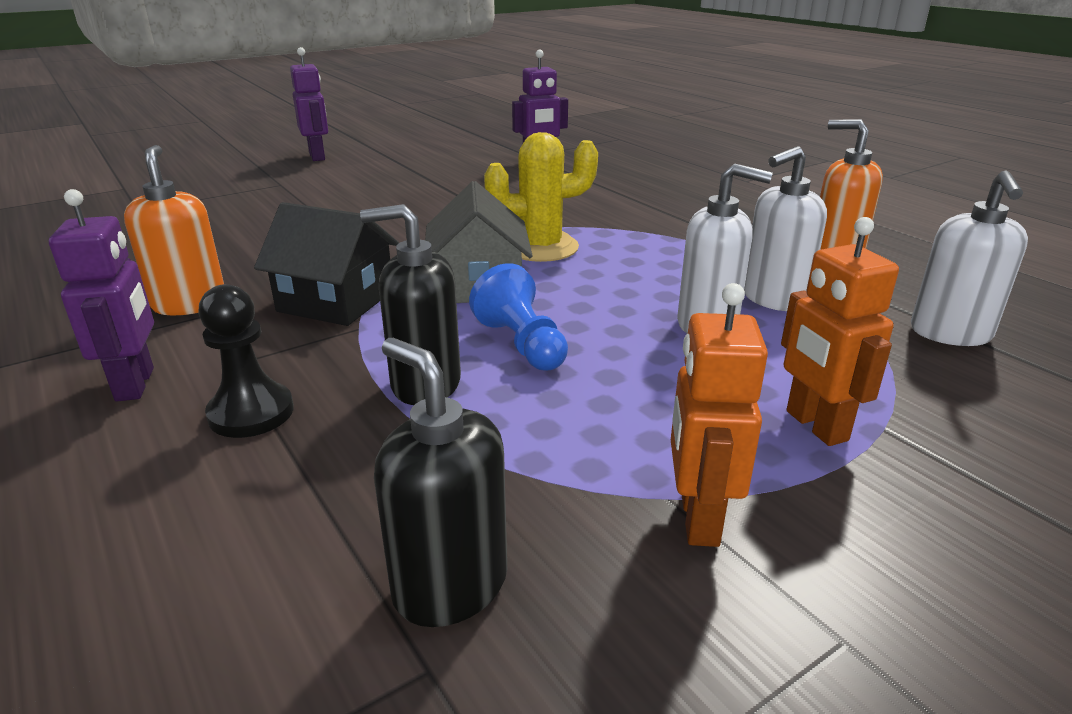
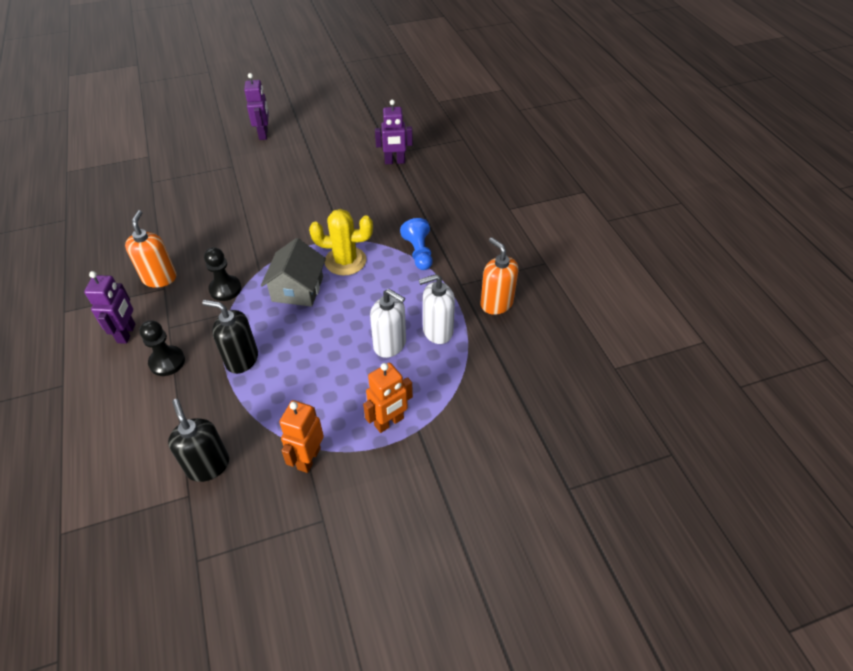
camera: 15 degrees right, 20 degrees up
black house [254,202,399,326] -> black pawn [204,247,241,301]
blue pawn [469,263,568,370] -> blue pawn moved to [400,218,433,270]
orange robot [781,217,899,446] -> orange robot turned 120 degrees counterclockwise [363,363,413,433]
white soap dispenser [911,171,1028,346] -> none

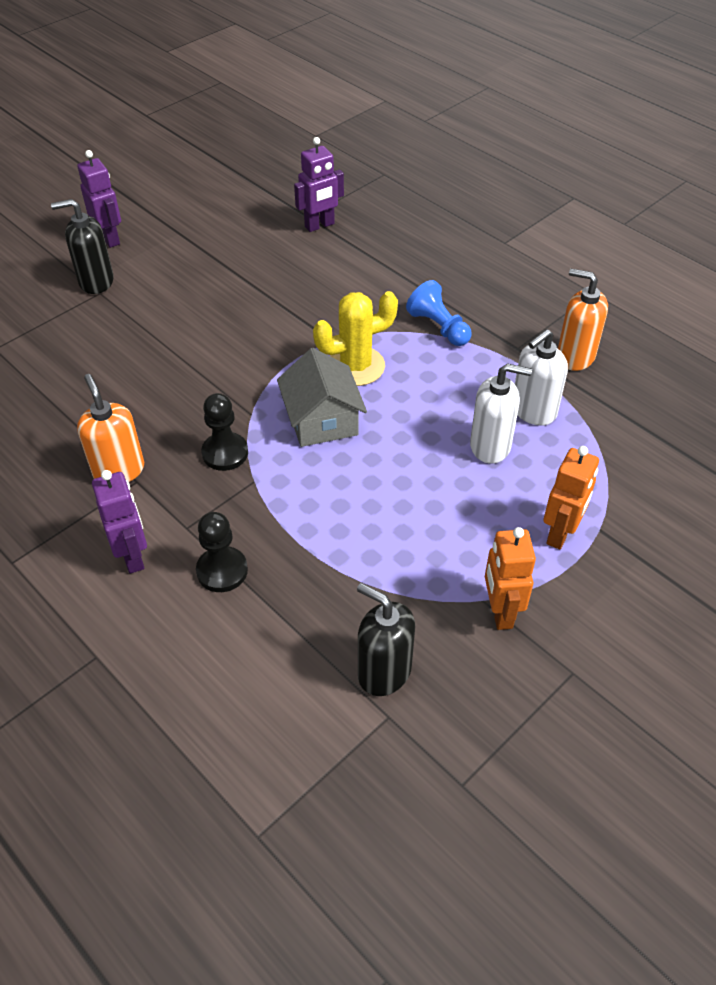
camera: 25 degrees left, 0 degrees up
black soap dispenser [202,300,258,374] -> black soap dispenser moved to [51,199,114,294]

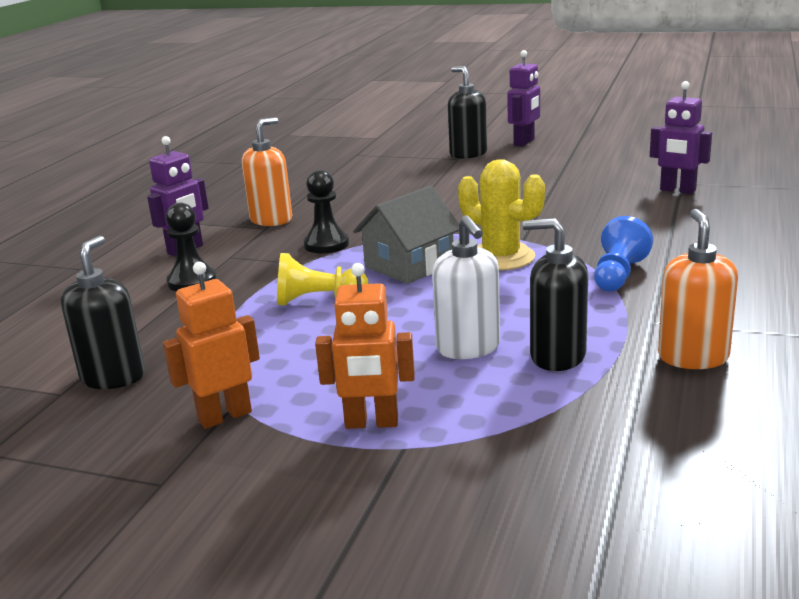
camera: 65 degrees right, 25 degrees down
white soap dispenser [515,329,568,426] -> black soap dispenser [523,218,588,371]
none -> yellow pawn [277,253,368,305]

